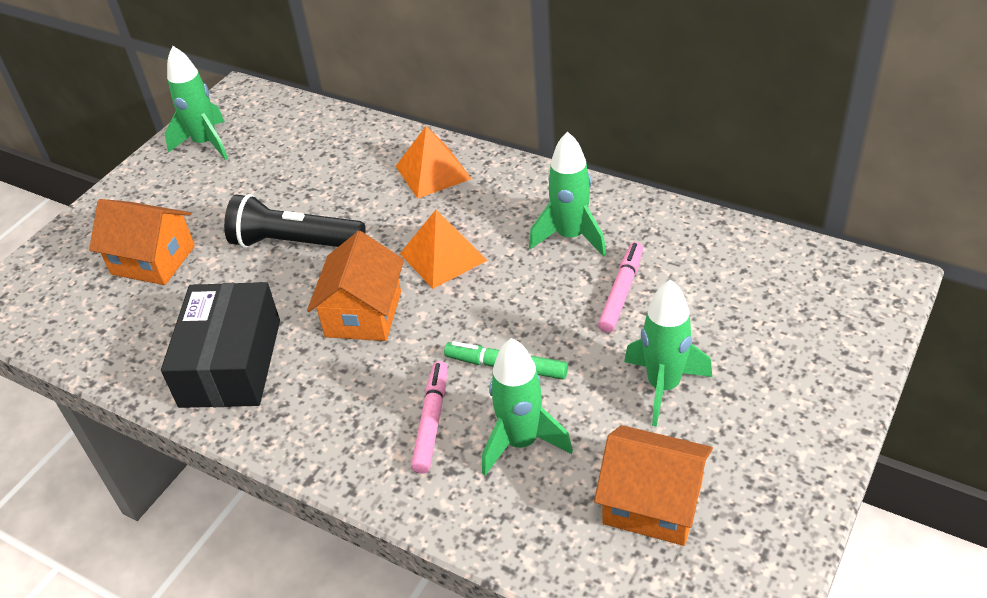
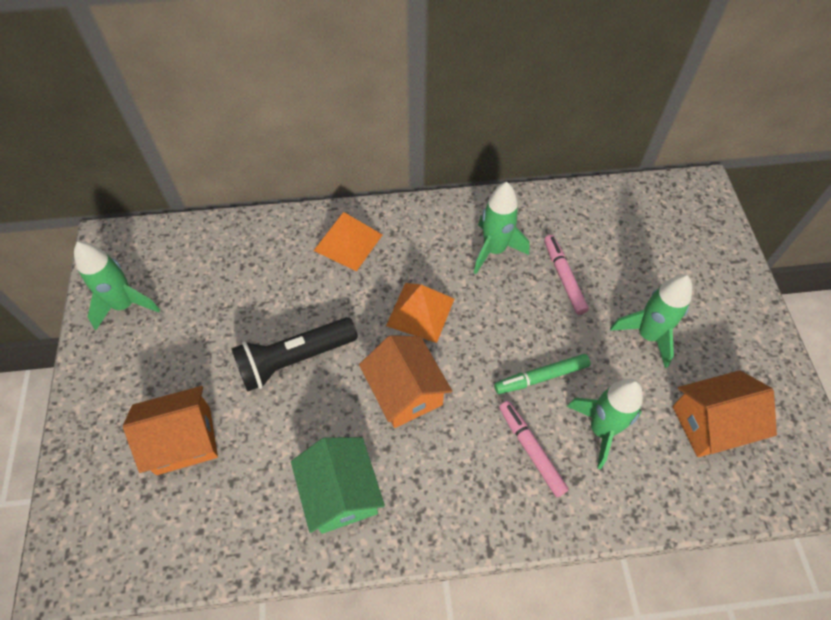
camera: 40 degrees left, 15 degrees up
black box [161,282,280,408] -> green house [291,437,385,534]

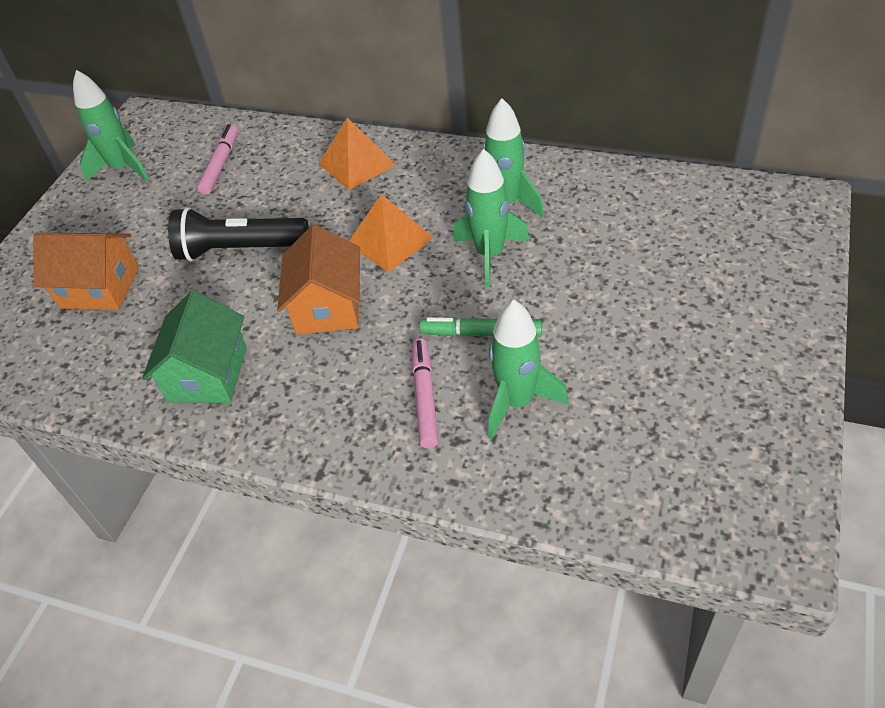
camera: 30 degrees right, 10 degrees down
pink marker [544,235,589,315] -> pink marker moved to [197,124,238,195]
green rocket [610,275,692,368] -> green rocket moved to [453,149,530,287]
orange house [672,370,777,457] -> none

